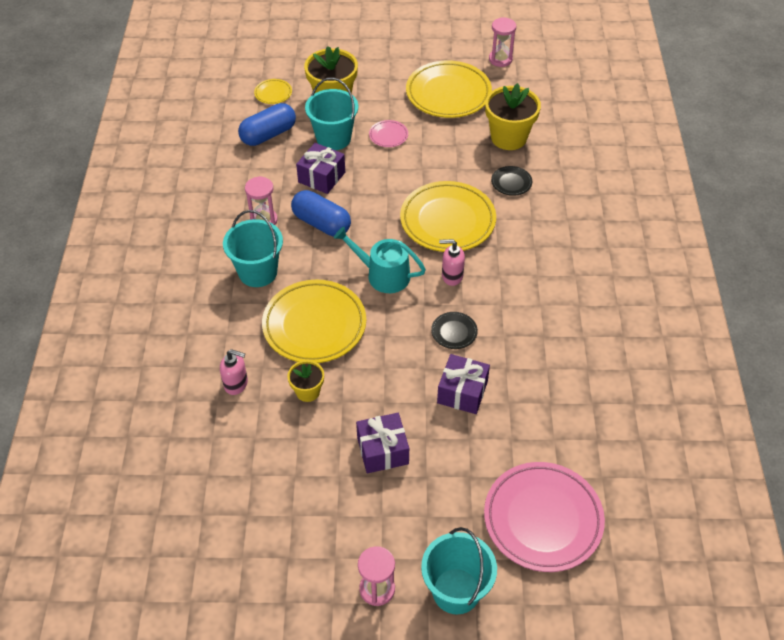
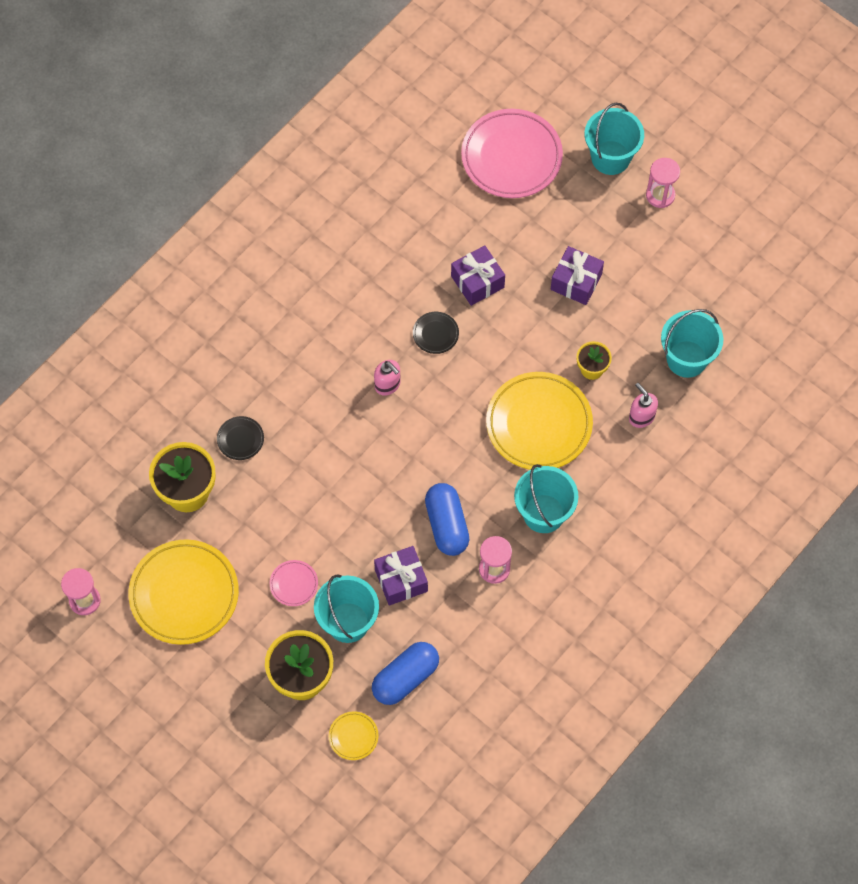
camera: 140 degrees left, 15 degrees up
blue capsule [238,103,296,146] -> blue capsule turned 45 degrees counterclockwise [372,642,439,705]
turquoise watering can [334,227,426,293] -> none
yellow plate [400,181,496,252] -> none
none -> turquoise bucket [661,309,723,378]

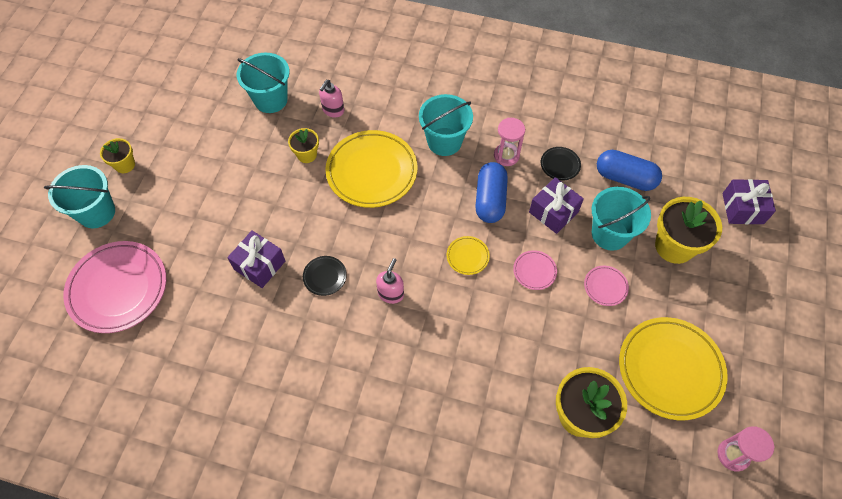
camera: 115 degrees left, 5 degrees down
black plate [217,416,264,460] -> black plate moved to [541,147,581,181]
yellow plate [329,711,378,760] -> yellow plate moved to [446,236,490,275]
blue capsule [425,483,469,556] -> blue capsule turned 45 degrees counterclockwise [475,162,508,223]
purple gift [551,246,604,305] -> purple gift moved to [723,179,776,224]
pink hourglass [646,158,680,208] -> yellow flower pot [100,138,135,173]
none -> pink plate [513,250,557,290]

